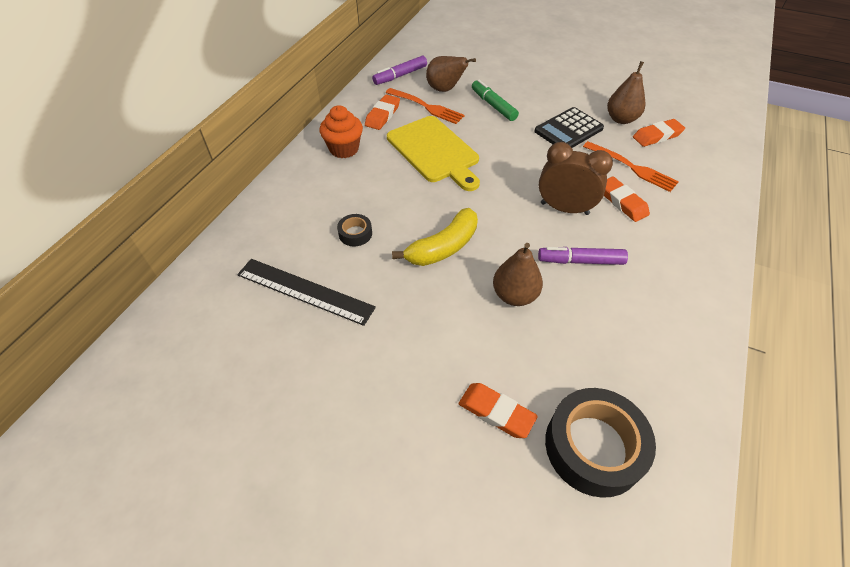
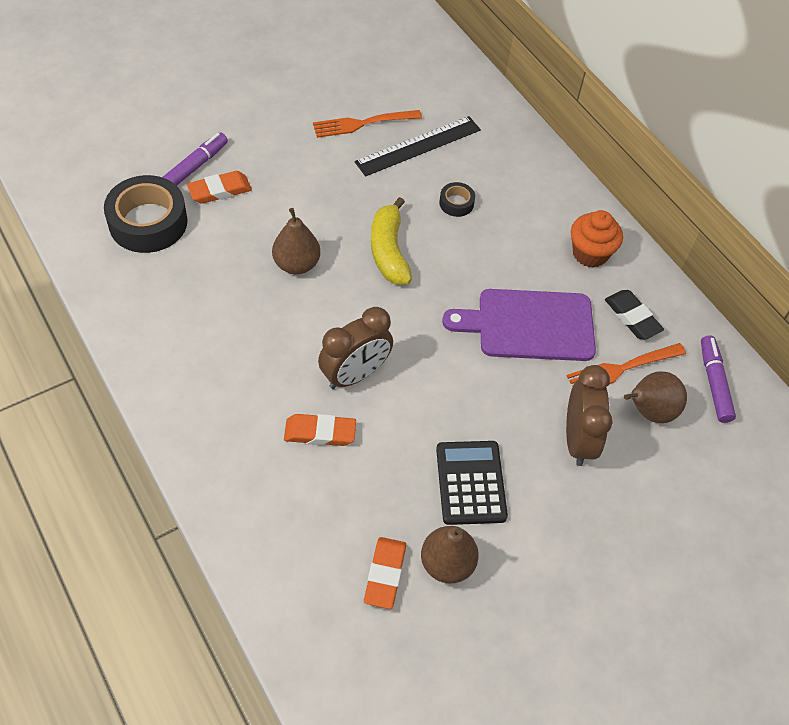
camera: 120 degrees right, 5 degrees up
orange eraser [365,94,400,130] -> black eraser [605,290,664,339]
yellow cutting board [387,116,480,191] -> purple cutting board [442,289,596,361]
green marker [472,80,519,121] -> brown clock [566,365,613,466]
purple marker [538,247,628,265] -> purple marker moved to [162,133,228,186]
orange fork [583,141,679,192] -> orange fork moved to [313,110,422,138]

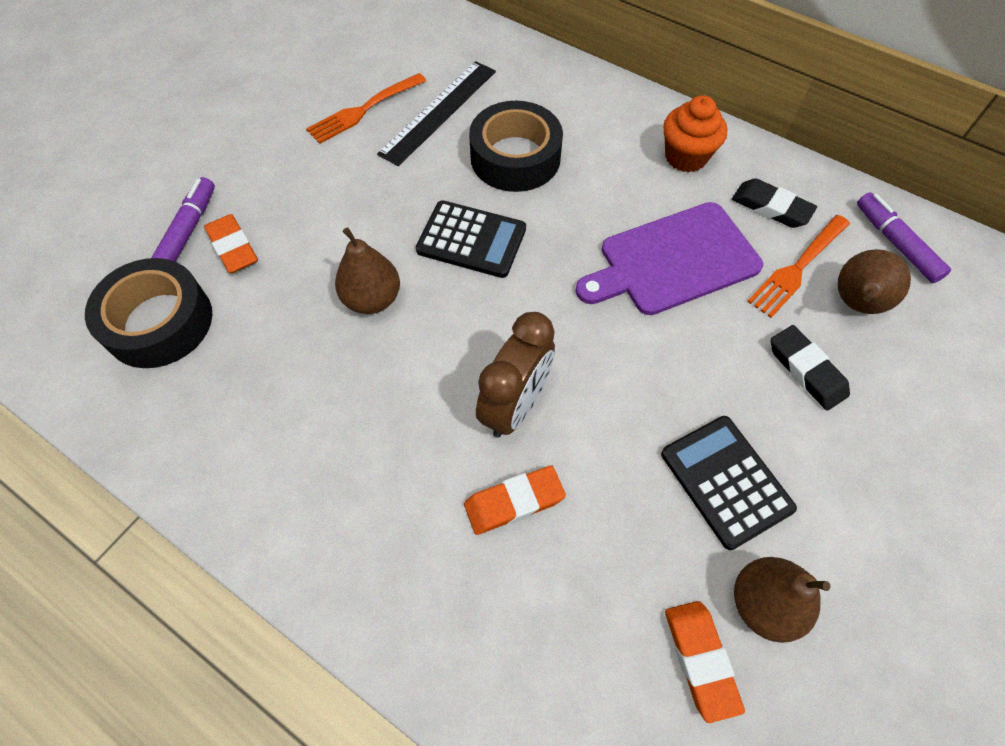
camera: 20 degrees left, 5 degrees up
orange eraser [187,171,252,204] -> orange eraser turned 75 degrees counterclockwise [204,214,258,273]
yellow banana [371,197,412,285] -> black calculator [416,200,526,278]
black tape [439,182,475,217] -> black tape [469,101,563,192], size x2.15
brown clock [566,365,613,466] -> black eraser [771,325,850,411]

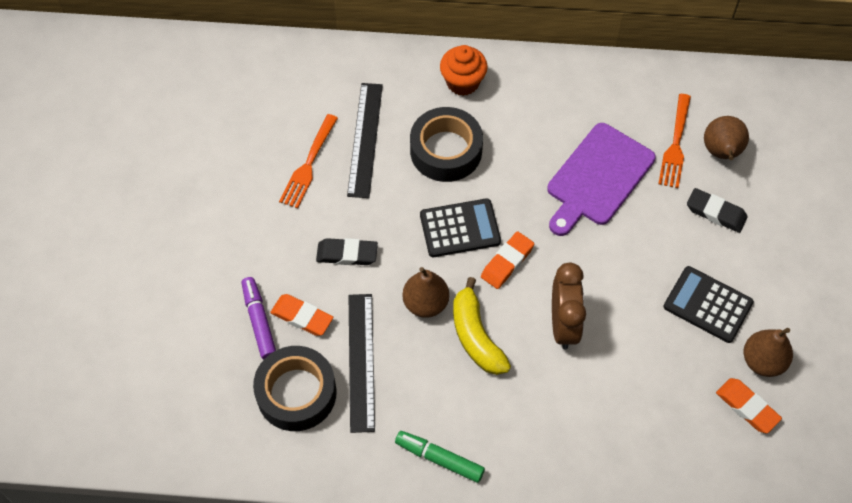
camera: 30 degrees left, 0 degrees up
orange eraser [464,465,566,535] -> orange eraser moved to [481,231,534,289]
orange cupcake [663,95,727,173] -> orange cupcake moved to [440,45,488,96]
black eraser [732,178,817,228] -> black eraser moved to [316,238,378,265]
purple marker [857,192,951,283] -> none
none -> black ruler [349,294,375,433]
none -> green marker [395,431,485,483]
none -> yellow banana [453,277,511,375]

